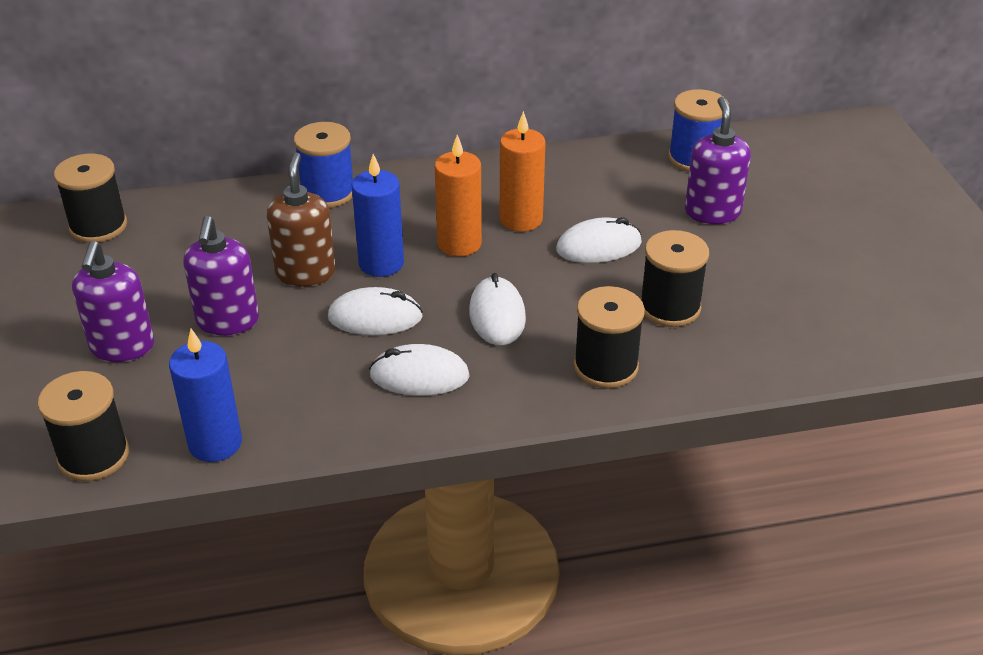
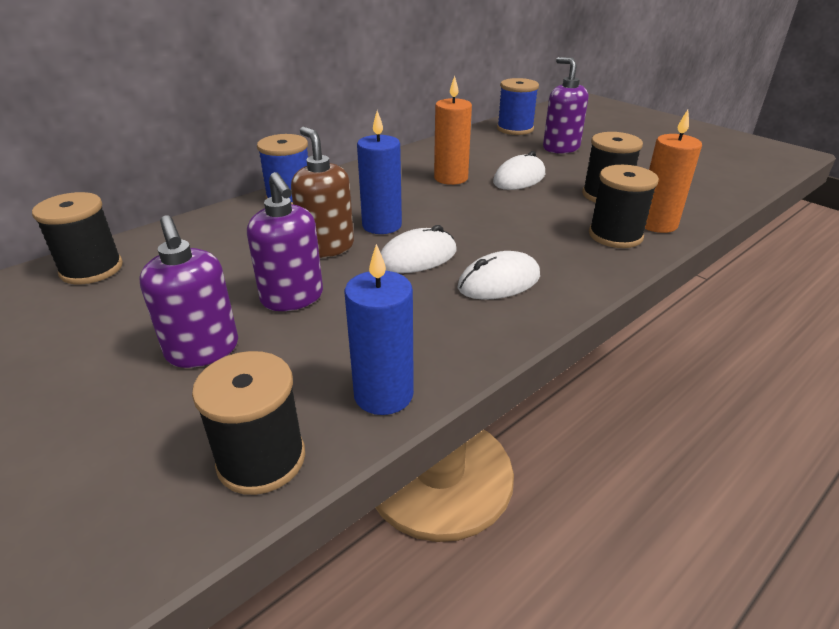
camera: 30 degrees left, 5 degrees down
orange candle [435,135,482,257] -> orange candle moved to [645,110,702,233]
white mouse [469,273,526,346] -> none

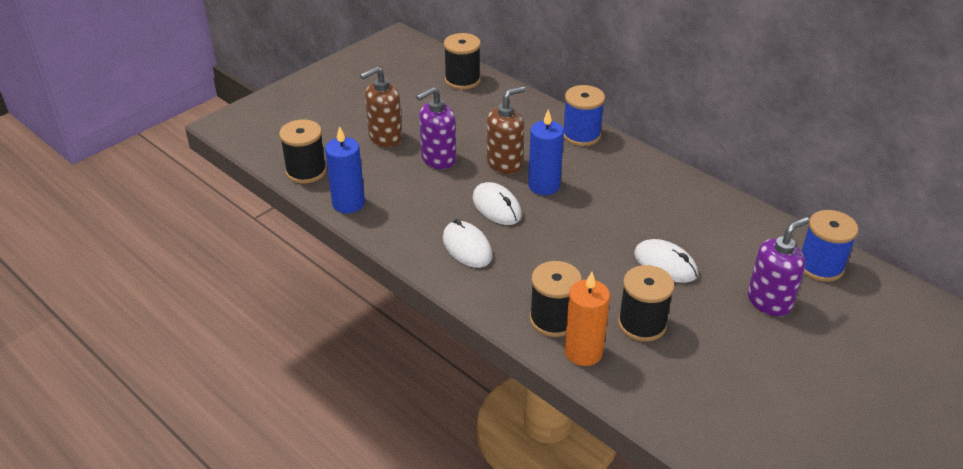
camera: 85 degrees right, 5 degrees up
purple soap dispenser [140,215,238,368] -> brown soap dispenser [360,66,402,147]
orange candle [434,76,472,185] -> none

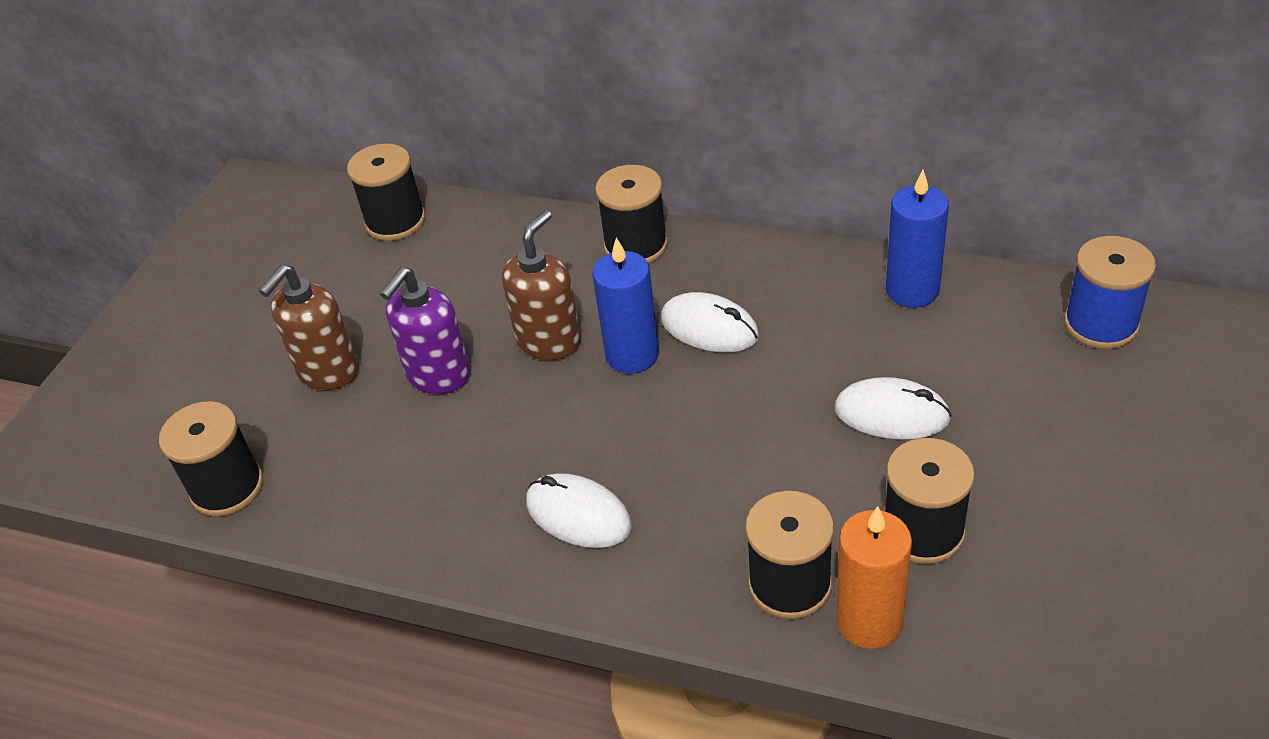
camera: 20 degrees left, 5 degrees up
blue candle [325,126,365,213] -> blue candle moved to [886,170,949,308]
white mouse [473,182,522,225] -> white mouse moved to [661,292,759,353]
blue spool [563,85,605,146] -> black spool [595,165,668,264]
purple soap dispenser [748,217,809,316] -> none

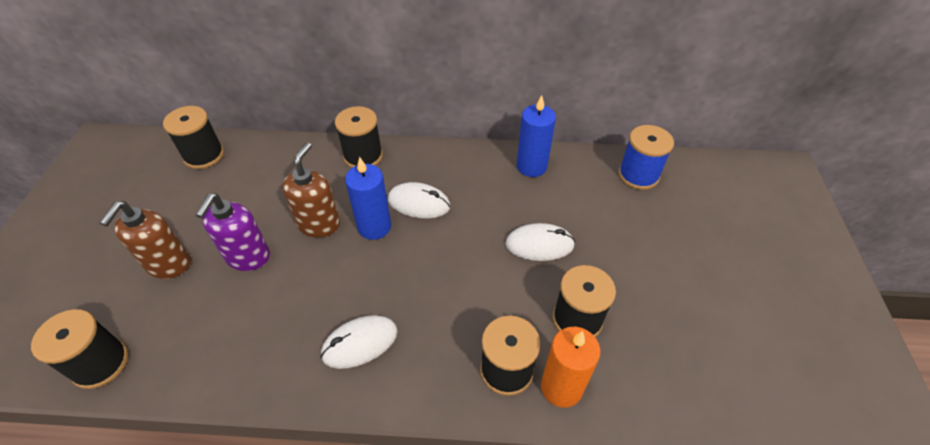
camera: 20 degrees left, 5 degrees up
white mouse [526,473,632,548] -> white mouse turned 45 degrees counterclockwise [320,315,398,369]

